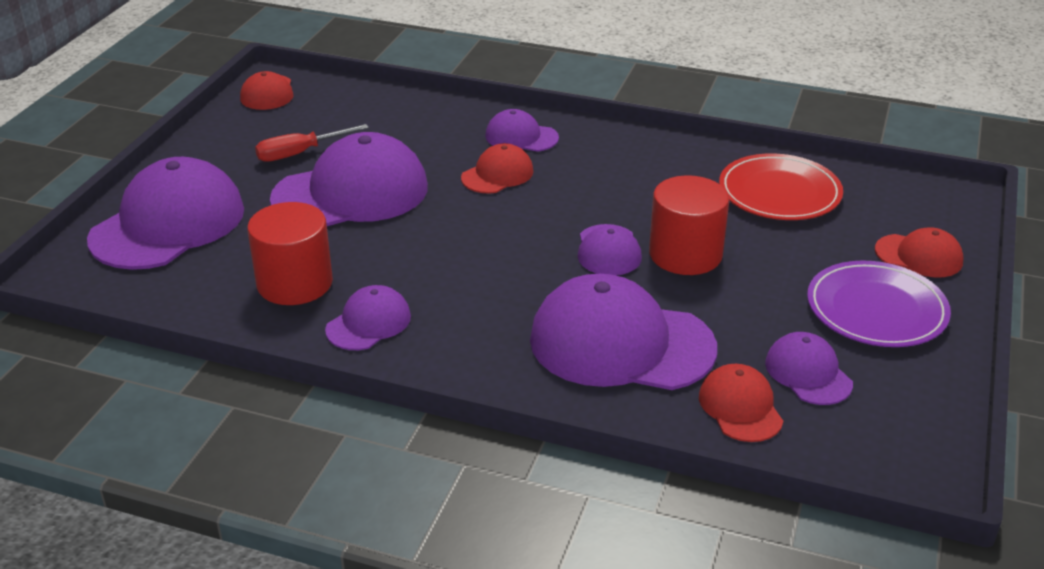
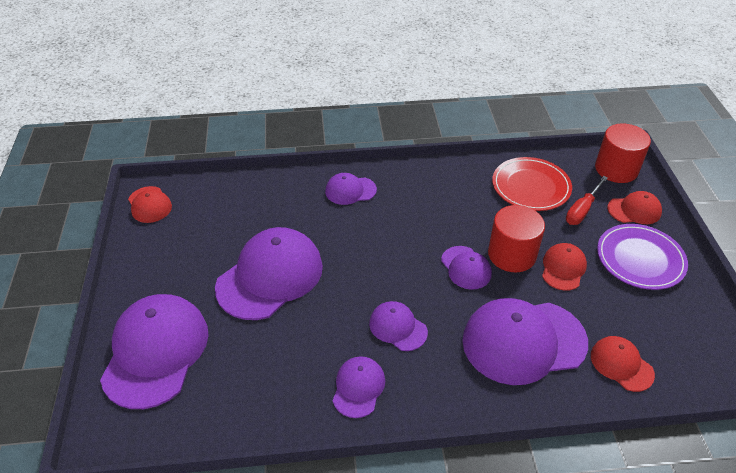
camera: 25 degrees left, 10 degrees up
red cylinder [247,202,333,305] -> red cylinder moved to [595,123,651,183]
red screwdriver [255,124,369,162] -> red screwdriver moved to [566,176,608,225]
red cap [461,143,534,194] -> red cap moved to [542,243,587,291]
purple cap [765,332,853,405] -> purple cap moved to [369,301,428,351]

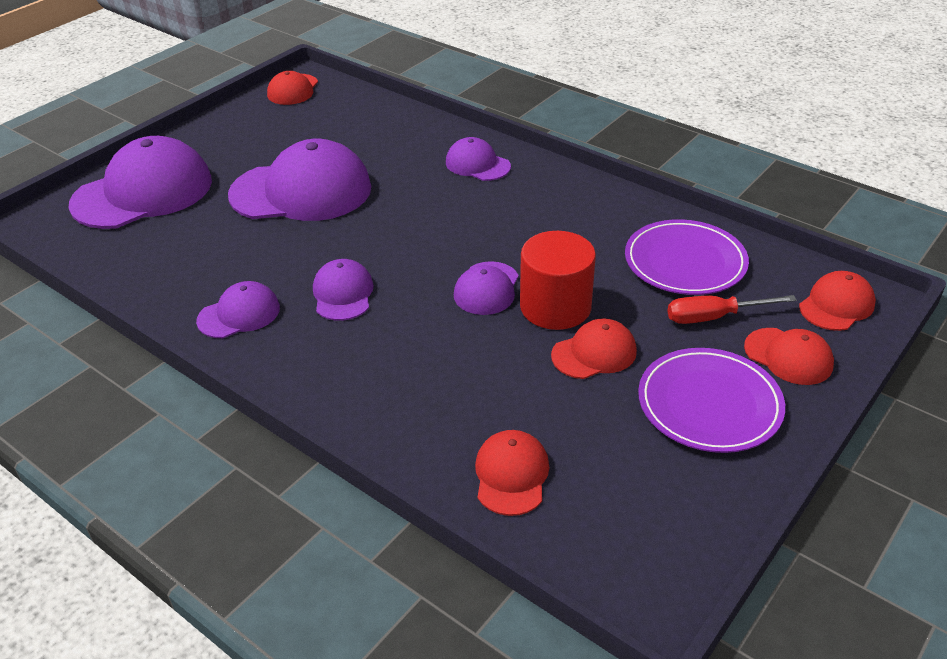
camera: 45 degrees right, 5 degrees down
purple cap [462,298,588,385] -> none
red plate [492,157,572,211] -> purple plate [625,219,749,295]
red cylinder [595,123,651,183] -> red cap [799,271,876,331]

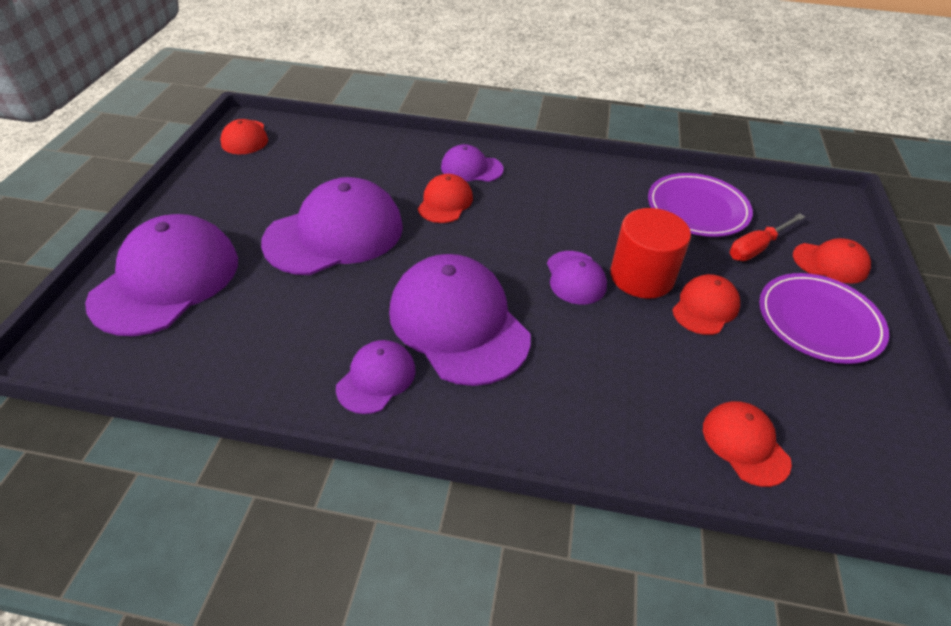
camera: 30 degrees left, 5 degrees up
purple cap [313,259,374,321] -> purple cap [389,254,531,386], size x1.98
red cap [799,271,876,331] -> red cap moved to [418,174,473,223]

